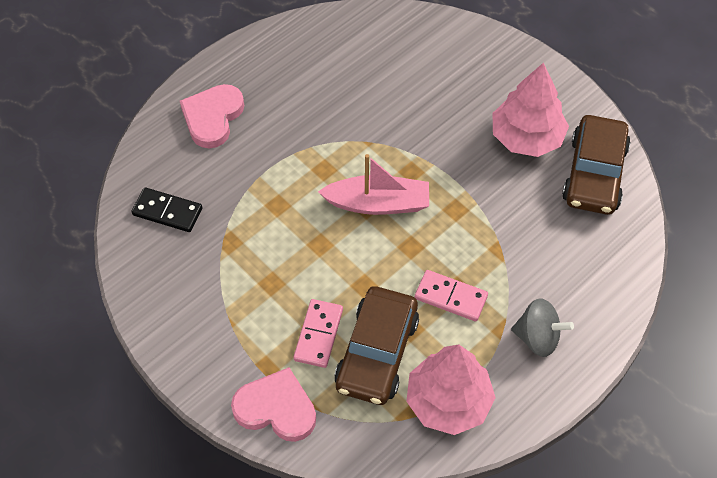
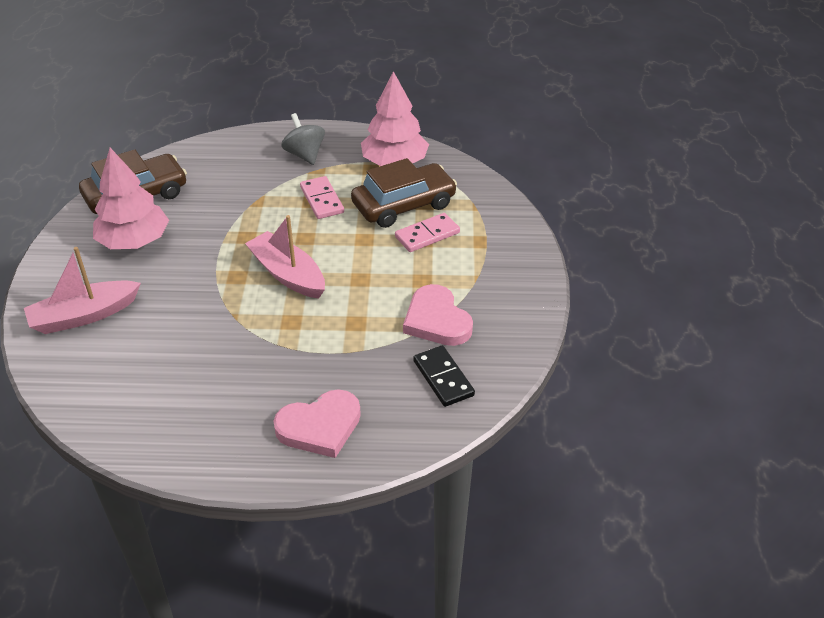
camera: 135 degrees left, 15 degrees down
pink heart [231,367,316,442] -> pink heart moved to [403,284,473,346]
none -> pink boat [24,247,141,334]

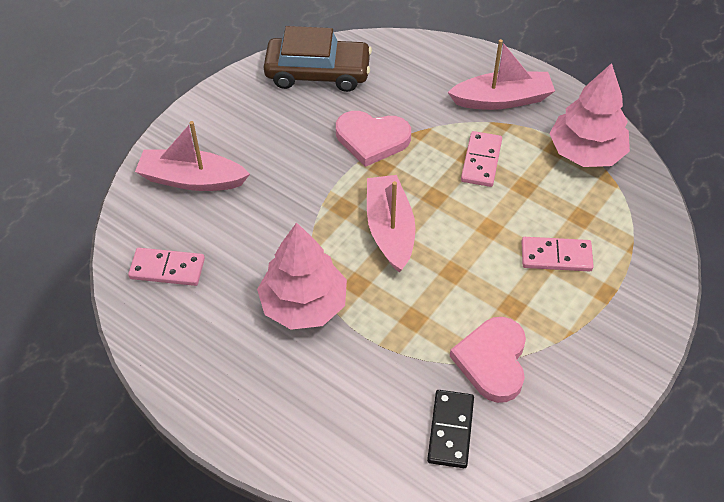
camera: 35 degrees right, 10 degrees up
pink tree [93,148,169,249] -> pink tree moved to [257,222,347,330]
pink heart [273,390,361,458] -> pink heart moved to [336,111,411,167]
grey spinning top [281,113,325,165] -> pink boat [448,39,555,110]
brown car [351,158,457,228] -> none
none -> pink domino [128,248,205,286]

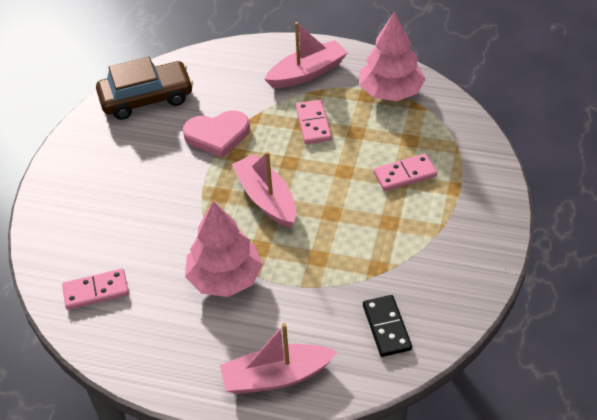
camera: 20 degrees left, 5 degrees down
pink boat [135,121,250,191] -> pink boat moved to [220,323,337,394]
pink heart [450,317,526,403] -> none

